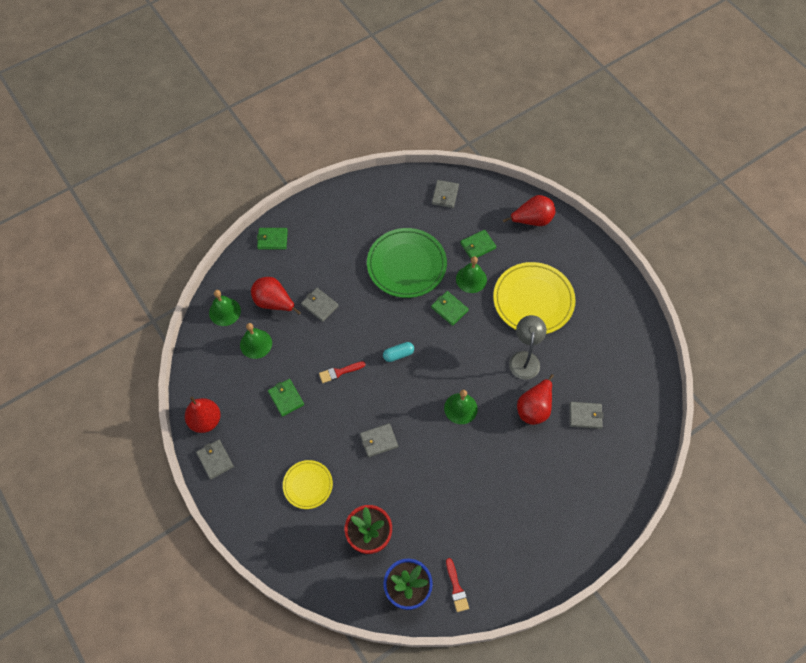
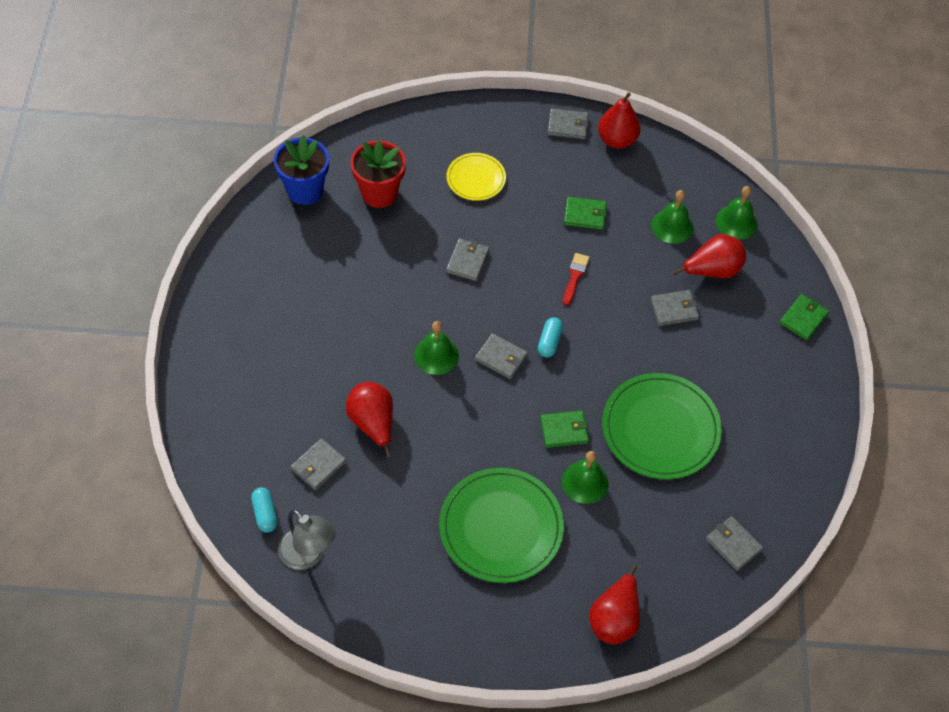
camera: 125 degrees right, 5 degrees down
red brush [446,558,469,612] -> none
green wallet [460,230,496,258] -> none
yellow plate [493,262,576,334] -> green plate [439,468,564,583]
grey lamp [509,315,547,380] -> grey lamp moved to [278,509,336,570]
none -> turquoise capsule [251,487,278,533]
none -> grey wallet [475,333,528,379]

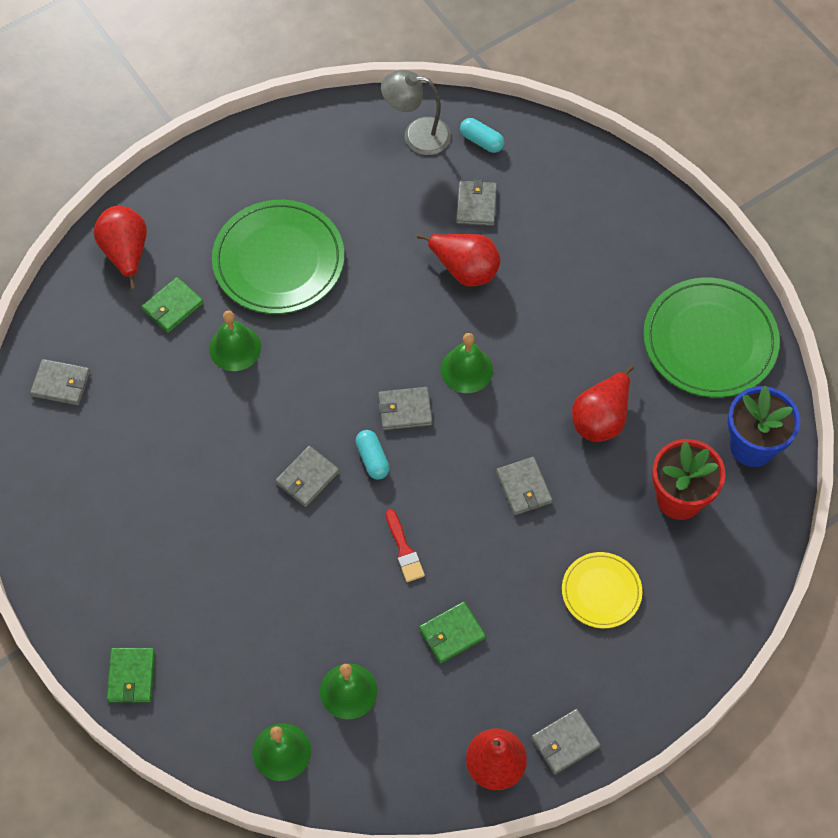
camera: 145 degrees right, 5 degrees up
green wallet [540,410,589,448] -> green wallet moved to [142,277,204,333]
green plate [602,373,722,480] -> green plate moved to [643,278,780,398]
grey wallet [651,290,699,326] -> grey wallet moved to [275,446,339,507]
red pear [673,234,746,278] -> red pear moved to [572,365,634,442]

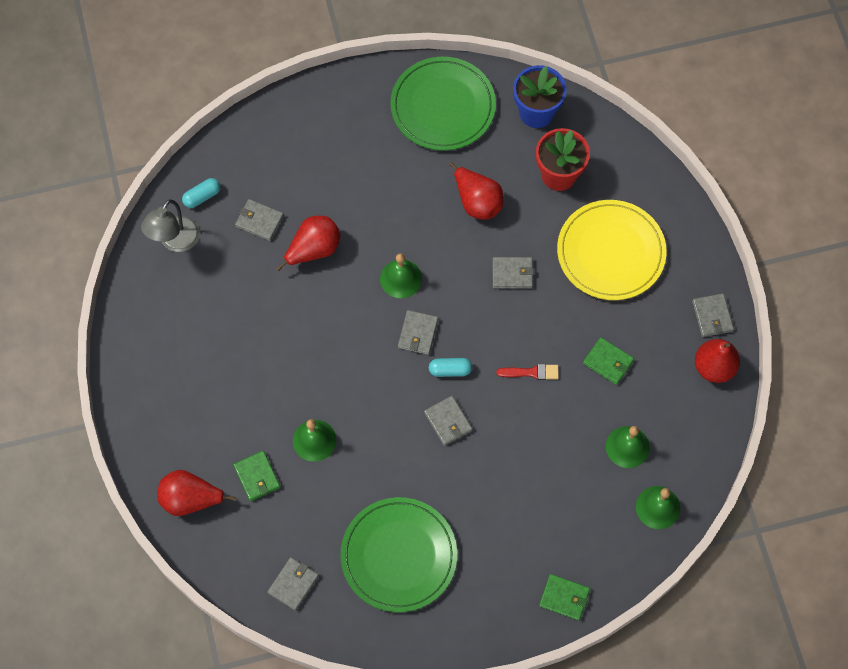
camera: 70 degrees left, 5 degrees up
green plate [212,200,344,314] -> green plate moved to [340,497,457,612]
green wallet [419,602,486,664] -> green wallet turned 45 degrees counterclockwise [583,337,634,385]
yellow plate [562,552,642,628] -> yellow plate [557,200,667,300], size x1.81

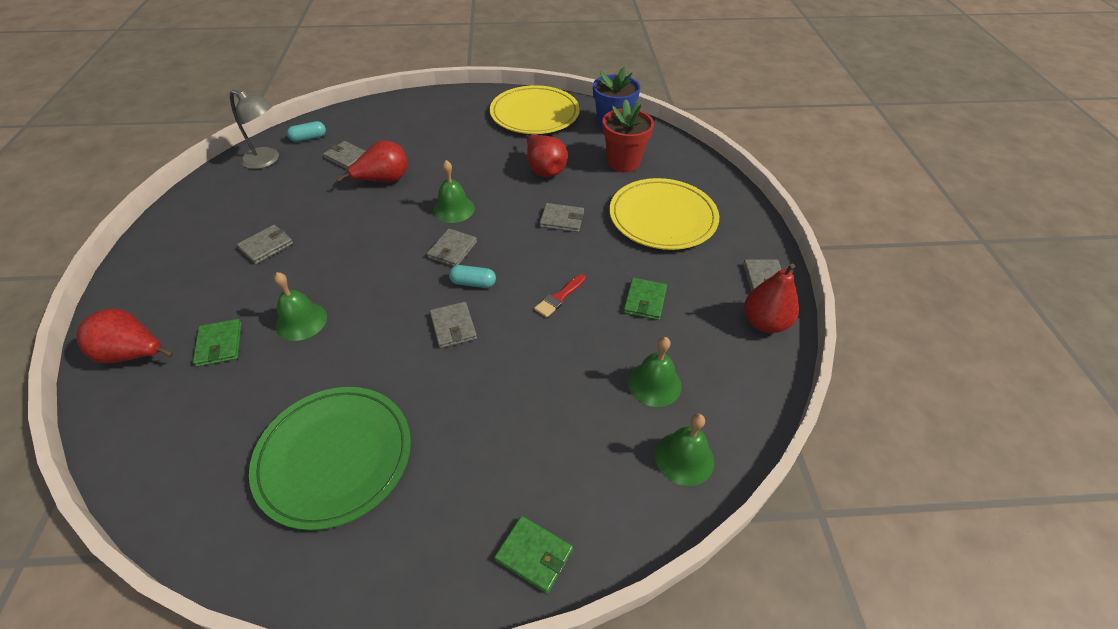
camera: 10 degrees right, 20 degrees down
grey lamp [141,199,200,252] -> grey lamp turned 105 degrees counterclockwise [230,90,279,169]
grey wallet [267,557,319,611] -> grey wallet moved to [237,225,293,264]
green plate [390,57,496,151] -> yellow plate [490,85,580,134]
red brush [496,364,559,380] -> red brush turned 120 degrees clockwise [534,274,586,318]
green wallet [583,337,634,385] -> green wallet turned 60 degrees clockwise [623,278,667,320]

